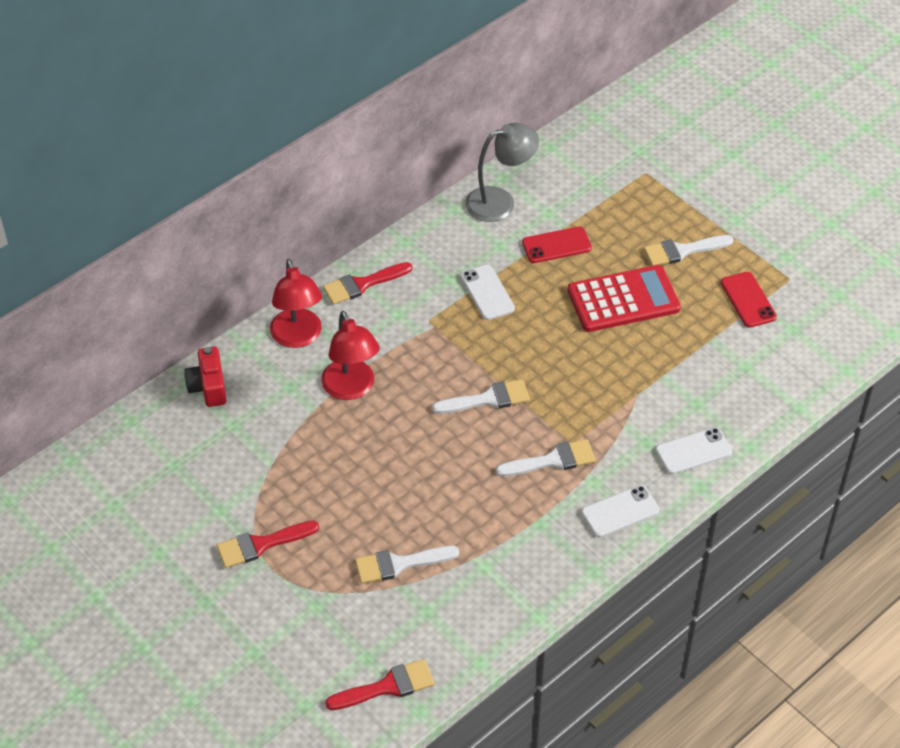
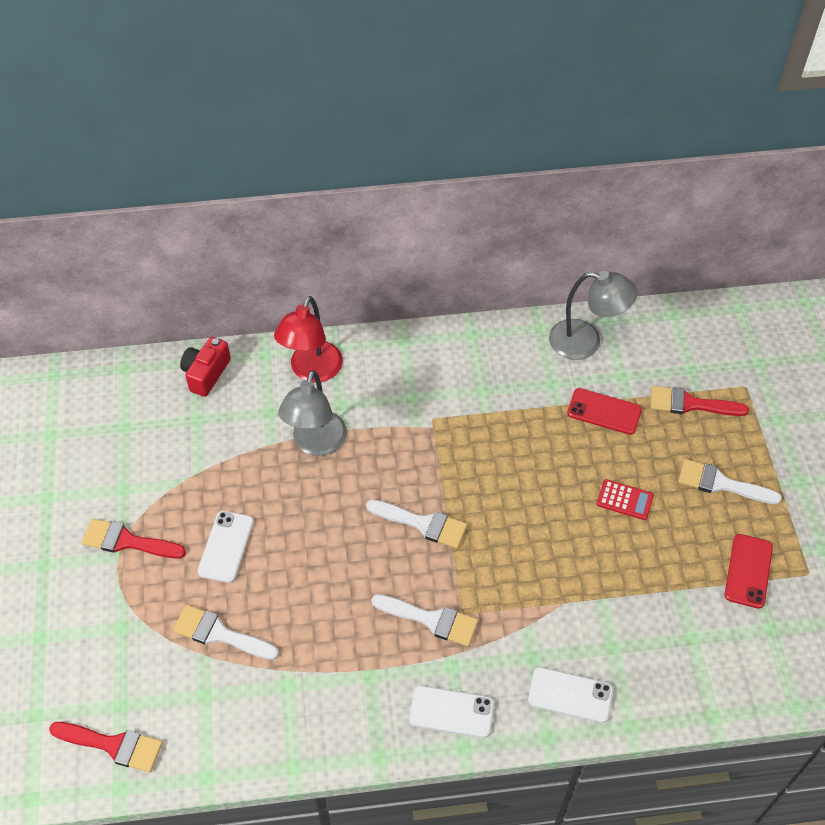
camera: 35 degrees right, 5 degrees up
red lamp [321,311,380,400] -> grey lamp [278,370,347,456]
red brush [323,262,412,305] -> red brush moved to [650,386,749,416]
white phone [460,265,515,320] -> white phone moved to [197,511,254,583]
red calculator [568,265,681,332] -> red calculator [597,479,654,520], size x0.47

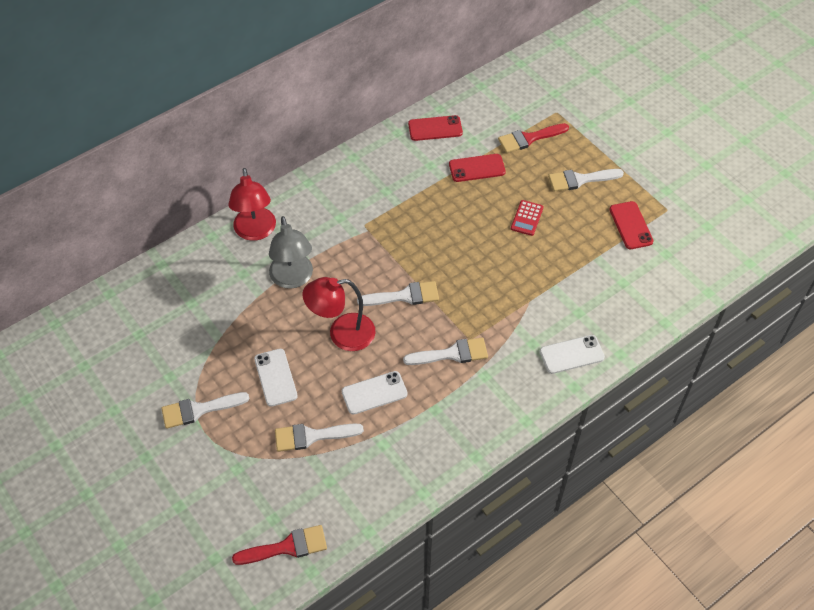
camera: 30 degrees left, 0 degrees up
red brush [82,519,186,558] -> white brush [161,392,250,429]
red camera [180,337,231,397] -> none
white phone [409,685,494,738] -> white phone moved to [342,371,408,415]
grey lamp [549,271,638,360] -> red phone [408,115,463,141]
red calculator [597,479,654,520] -> red calculator turned 120 degrees clockwise [511,200,544,236]
none -> red lamp [302,277,376,351]

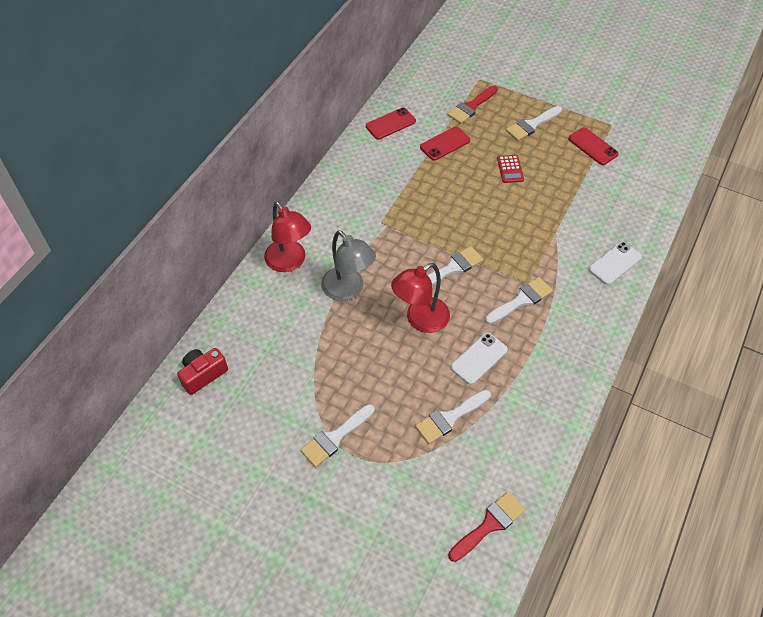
camera: 25 degrees left, 0 degrees up
white phone [254,349,298,407] -> none
none -> red camera [177,348,228,395]

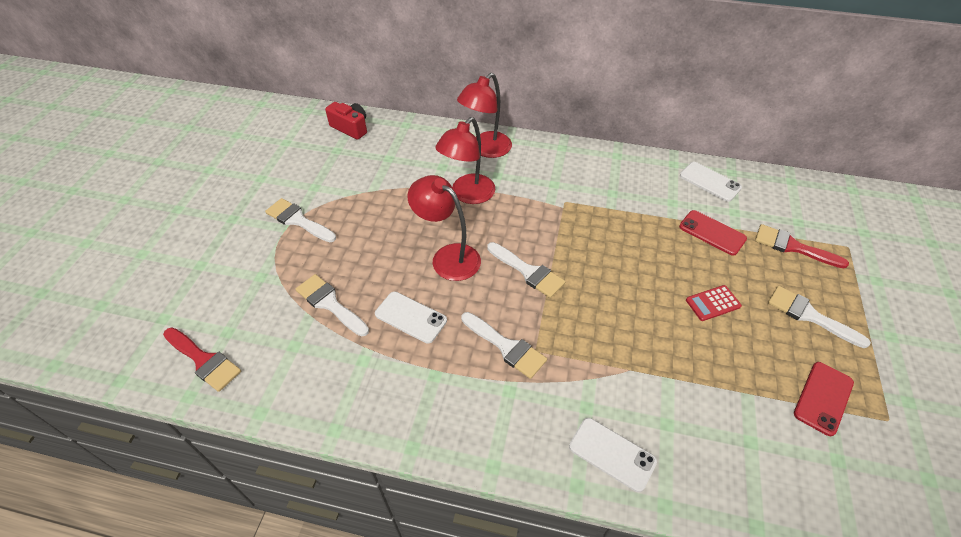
camera: 75 degrees right, 5 degrees down
grey lamp [321,230,376,301] -> red lamp [435,117,495,204]
red phone [366,108,416,140] -> white phone [680,162,742,202]

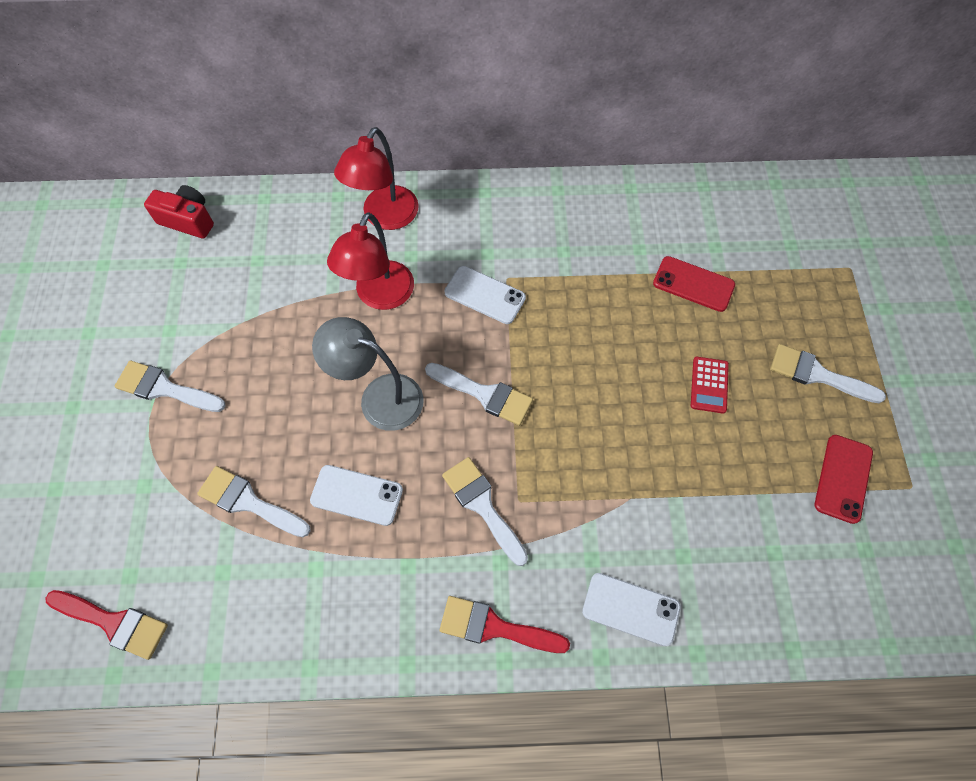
camera: 15 degrees left, 15 degrees up
red lamp [408,175,481,281] -> grey lamp [312,317,424,431]
white brush [461,312,547,379] -> white brush turned 150 degrees counterclockwise [442,457,528,566]
white phone [680,162,742,202] -> white phone moved to [444,266,526,324]
red calculator [686,285,742,321] -> red calculator turned 45 degrees counterclockwise [691,357,729,414]
red brush [755,224,849,268] -> red brush moved to [440,596,570,653]

